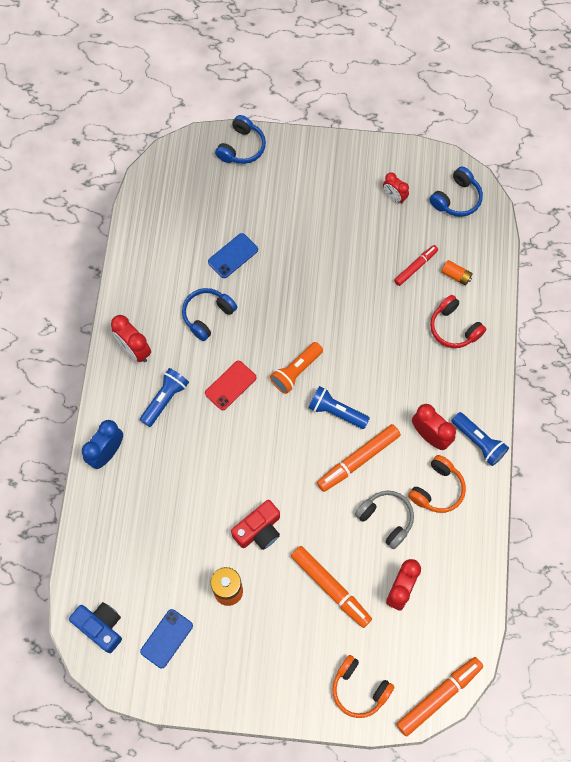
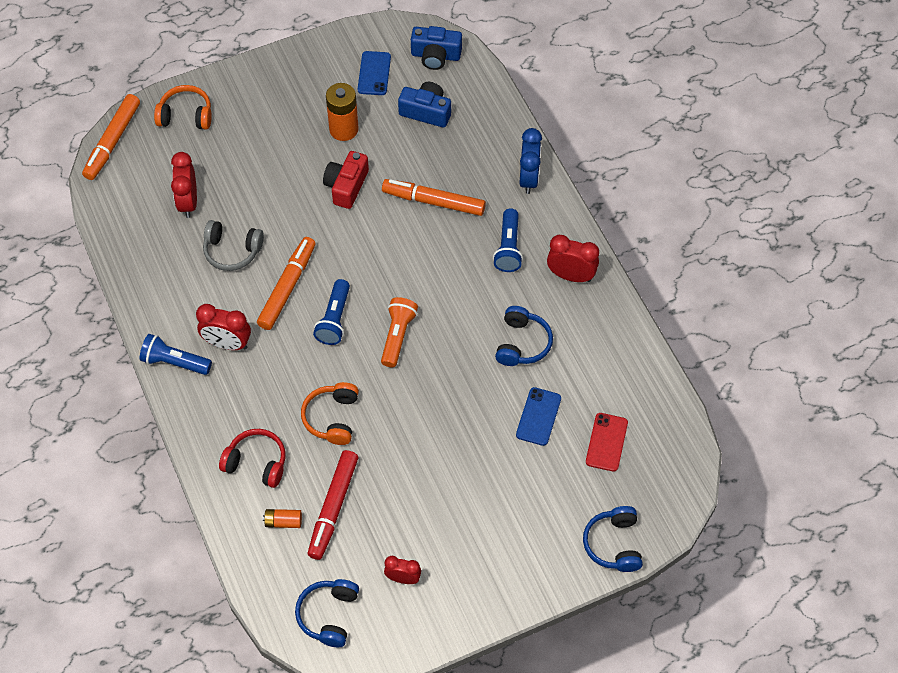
camera: 150 degrees right, 10 degrees down
red phone [205,361,256,410] -> red phone moved to [586,413,628,472]
orange marker [291,546,372,628] -> orange marker moved to [382,179,486,216]
blue flashlight [308,386,370,429] -> blue flashlight turned 105 degrees clockwise [313,279,350,345]
red marker [394,245,438,286] -> red marker [308,450,359,560], size x1.63
orange headphones [408,455,466,513] -> orange headphones moved to [301,382,359,445]
none -> blue camera [398,82,451,128]

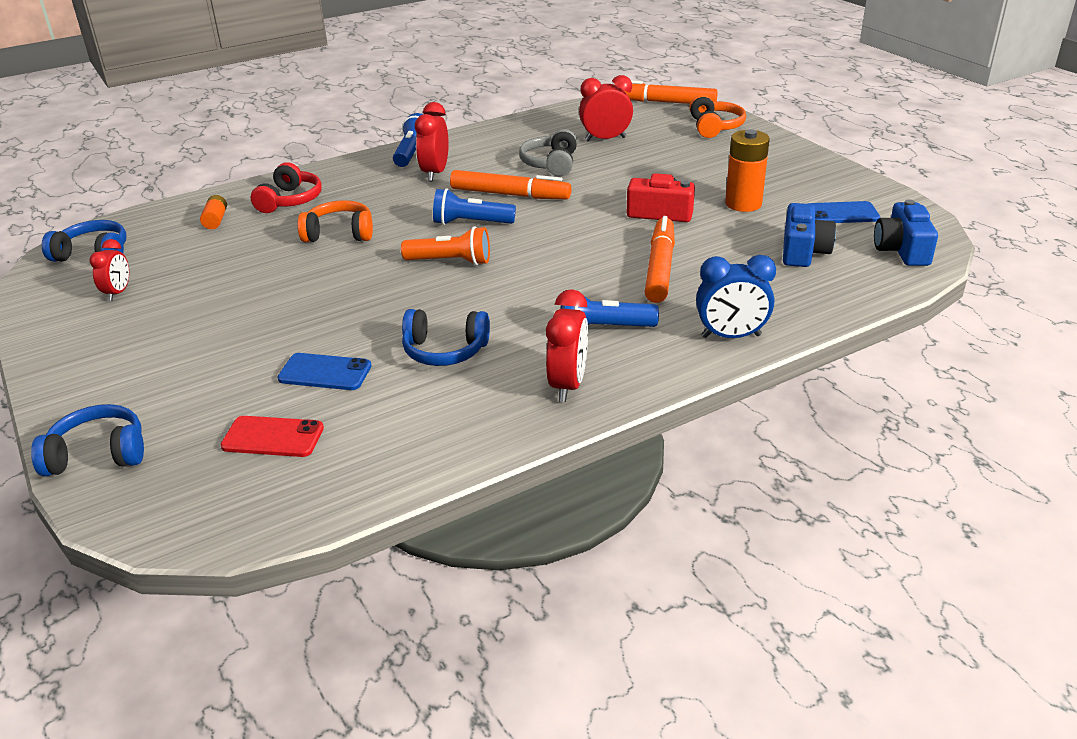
camera: 85 degrees right, 25 degrees down
red marker [308,450,359,560] -> none

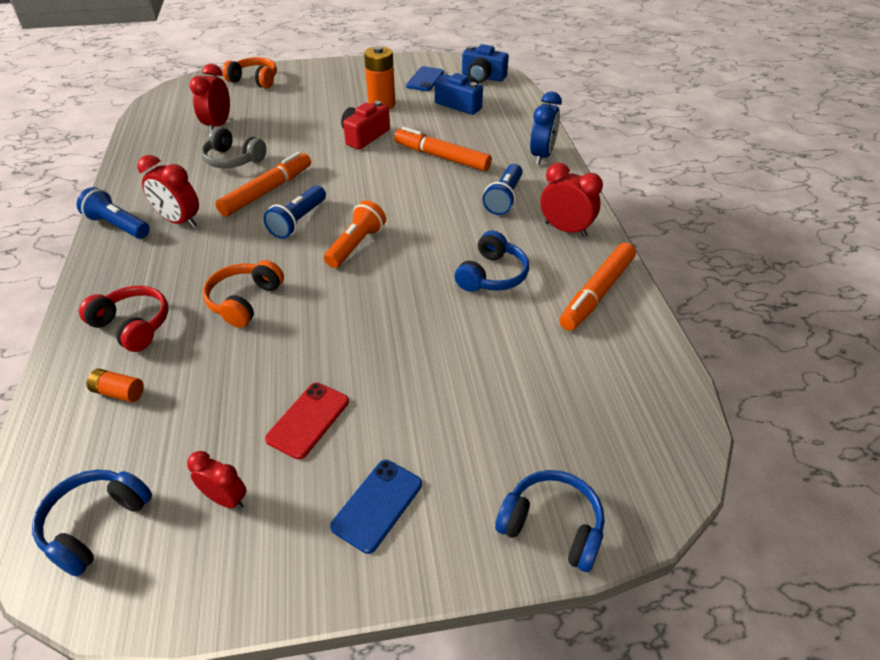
camera: 70 degrees left, 10 degrees up
blue headphones [31,404,144,476] -> blue headphones turned 105 degrees clockwise [495,470,604,572]
red phone [220,416,324,457] -> red phone moved to [265,382,349,460]
blue phone [277,353,372,390] -> blue phone moved to [330,460,422,554]
orange marker [624,81,718,104] -> orange marker moved to [559,243,636,331]

